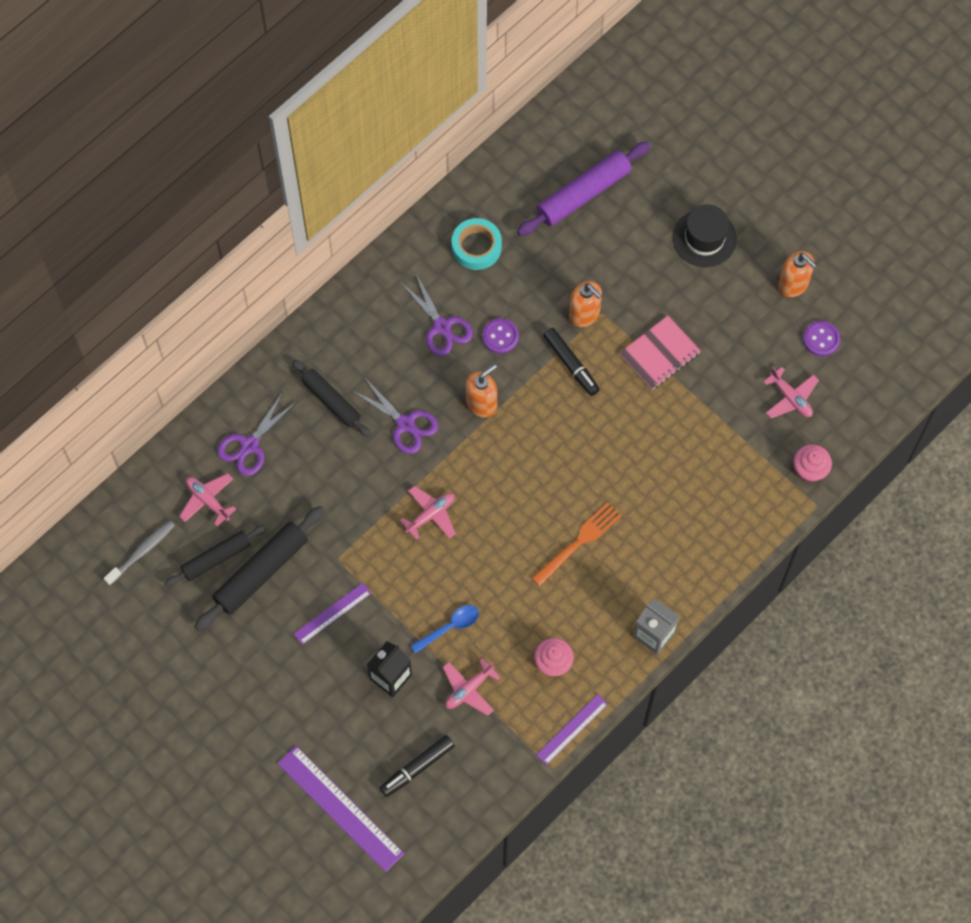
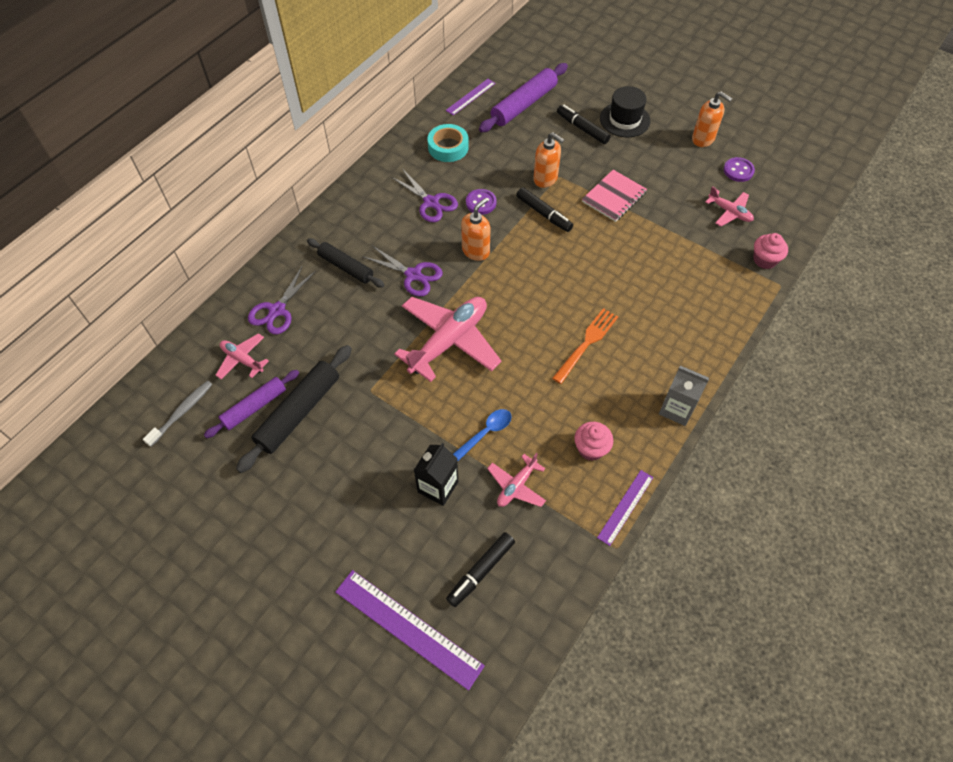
camera: 10 degrees left, 10 degrees down
black rolling pin [164,525,267,587] -> purple rolling pin [204,370,299,438]
purple ruler [294,583,371,645] -> purple ruler moved to [446,79,496,115]
pink plane [400,486,456,540] -> pink plane [394,297,502,382], size x1.98
none -> black marker [557,105,611,144]

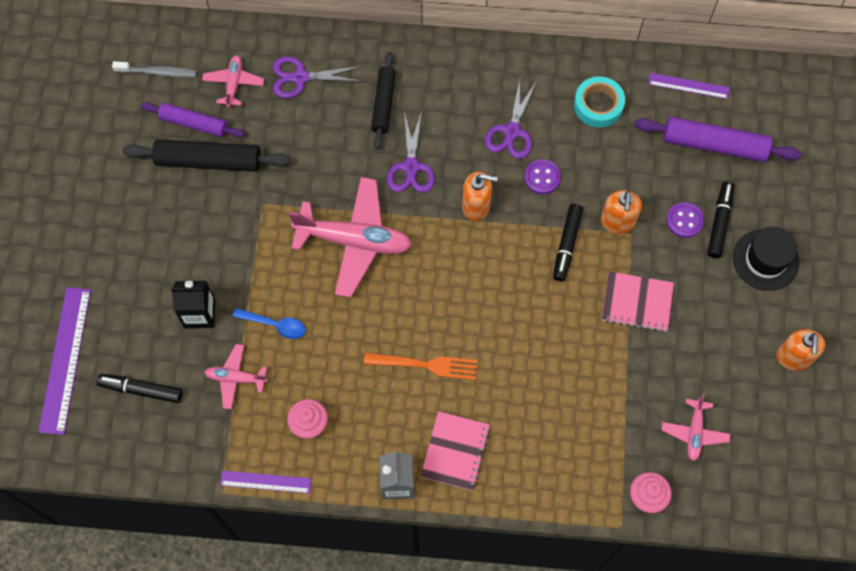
camera: 60 degrees right, 10 degrees up
purple button [724,157,755,182] -> purple button moved to [667,202,704,238]
none -> pink notebook [420,411,490,491]

